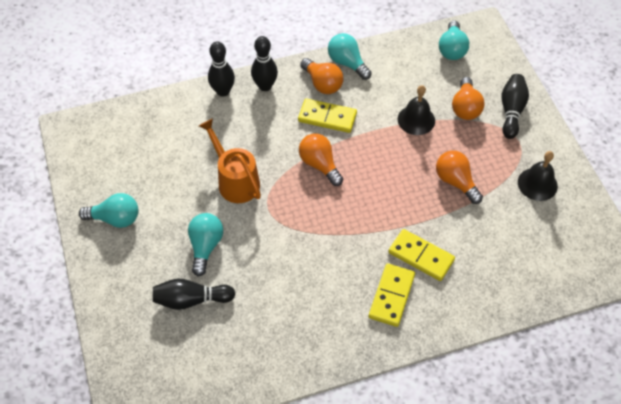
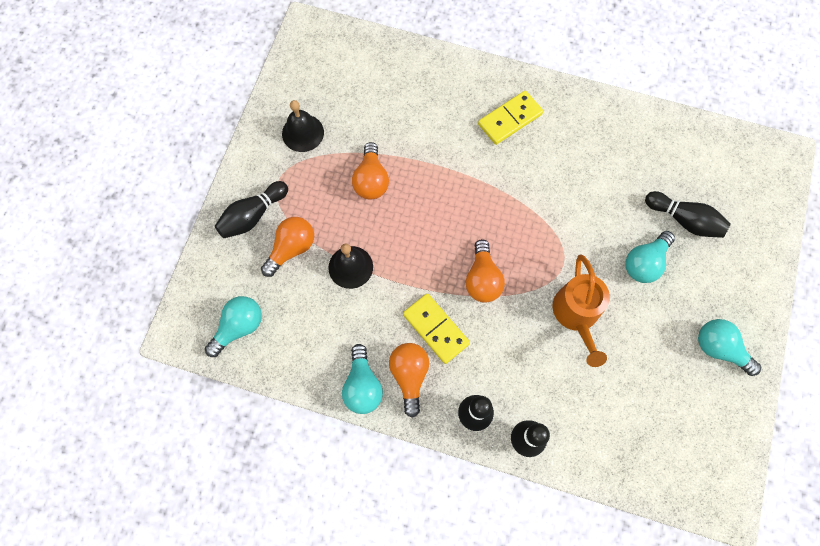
camera: 145 degrees left, 15 degrees up
yellow domino [388,229,455,281] -> none

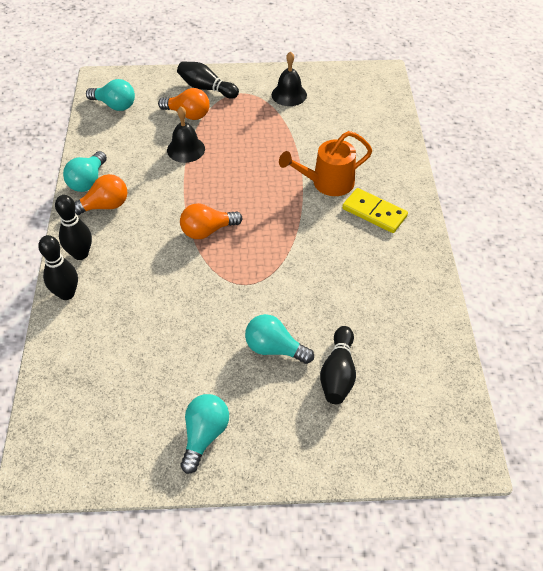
camera: 70 degrees right, 20 degrees down
turquoise light bulb [342,344,383,414] -> turquoise light bulb turned 45 degrees counterclockwise [63,151,107,192]
orange light bulb [352,142,389,200] -> none
yellow domino [403,293,470,364] -> none
orange watering can [553,254,610,367] -> orange watering can moved to [279,131,372,196]

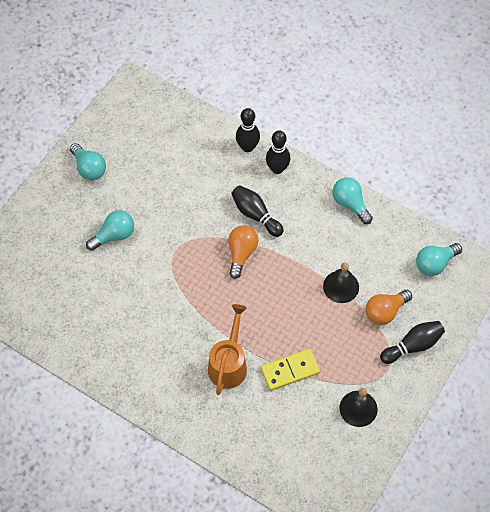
camera: 125 degrees right, 10 degrees up
orange light bulb [75,174,127,215] -> none
black bowling pin [320,326,356,404] -> black bowling pin moved to [231,185,284,237]
yellow domino [342,188,408,233] -> yellow domino moved to [261,349,320,391]

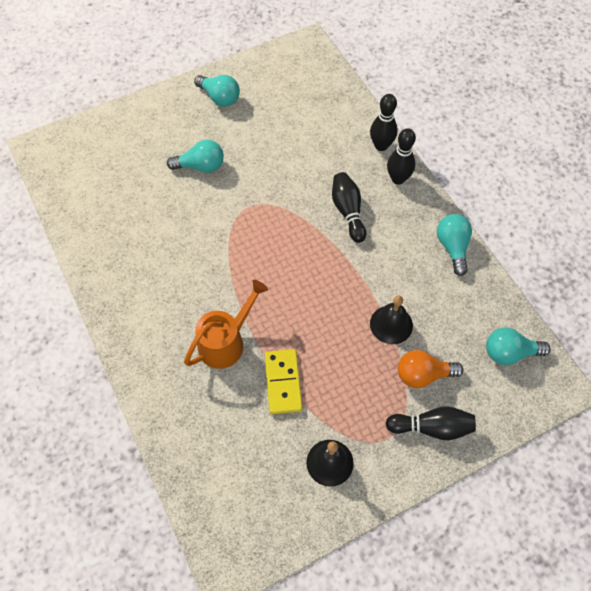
camera: 30 degrees right, 0 degrees up
turquoise light bulb [70,143,106,180] -> turquoise light bulb turned 45 degrees counterclockwise [194,75,240,107]
orange light bulb [229,225,258,279] -> none
yellow domino [261,349,320,391] -> yellow domino turned 75 degrees clockwise [265,349,303,414]

